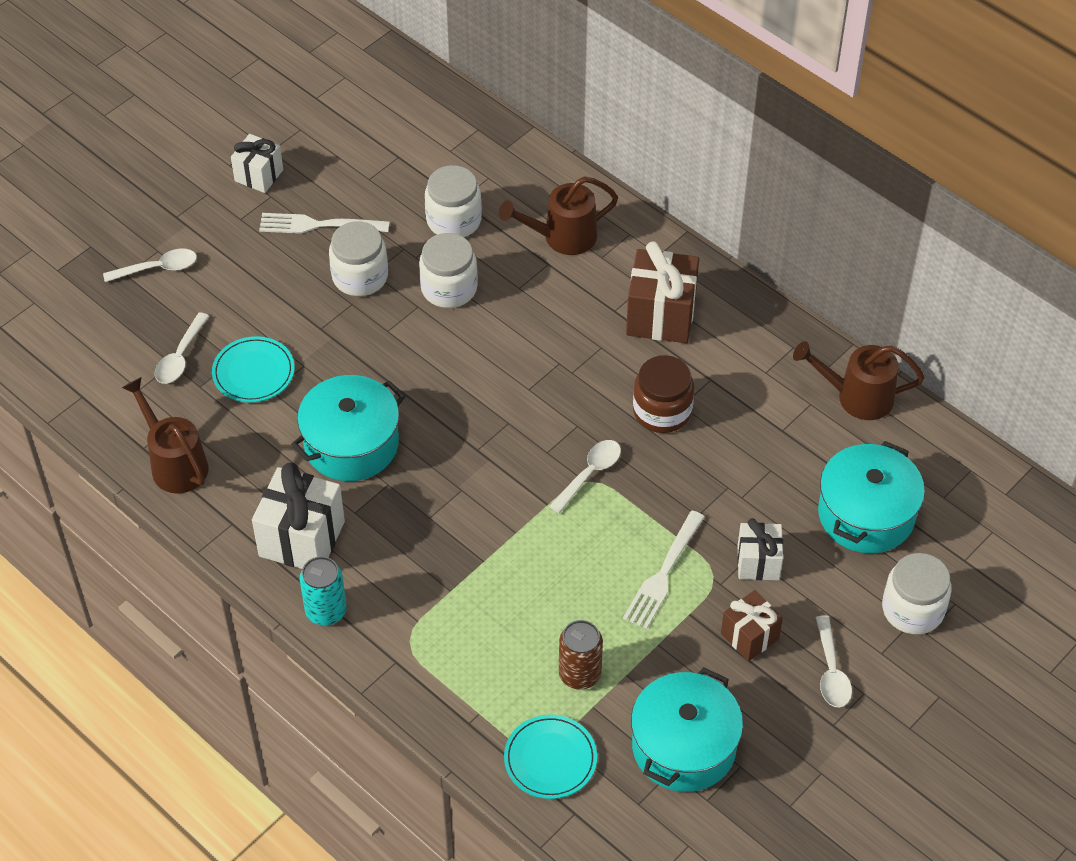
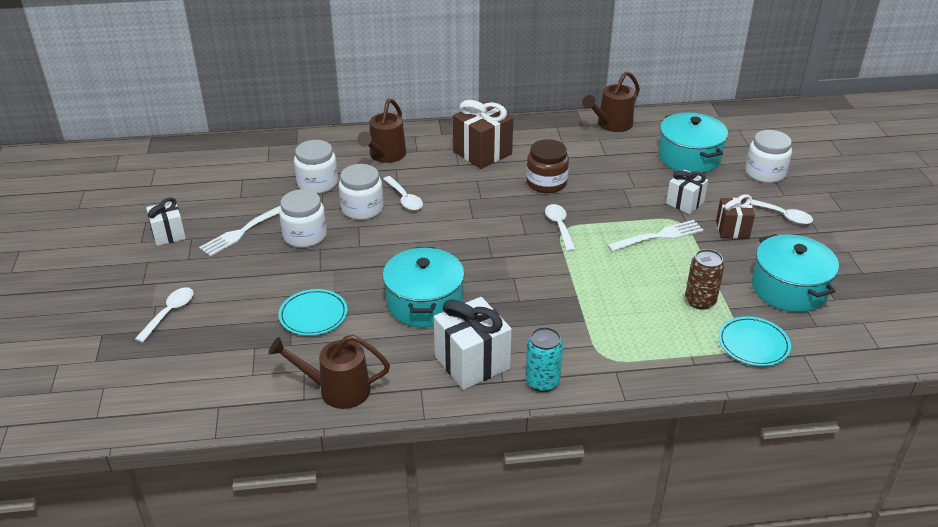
camera: 50 degrees left, 15 degrees down
white spoon [155,312,210,384] -> white spoon moved to [383,176,423,211]
white fork [623,511,705,629] -> white fork turned 90 degrees counterclockwise [607,220,703,251]

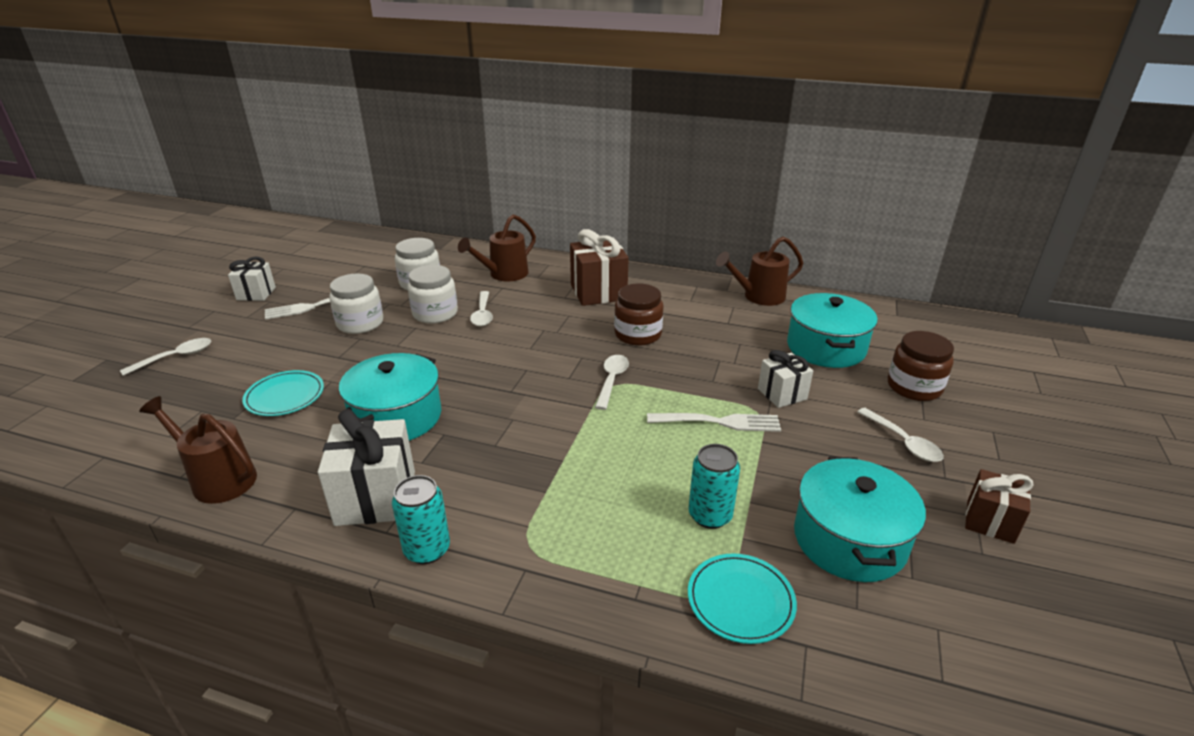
camera: 25 degrees right, 5 degrees down
brown can [685,249,724,310] -> turquoise can [688,444,740,529]
brown gift [716,194,755,238] -> brown gift moved to [965,469,1034,544]
white jar [745,130,792,183] -> brown jar [888,331,954,401]

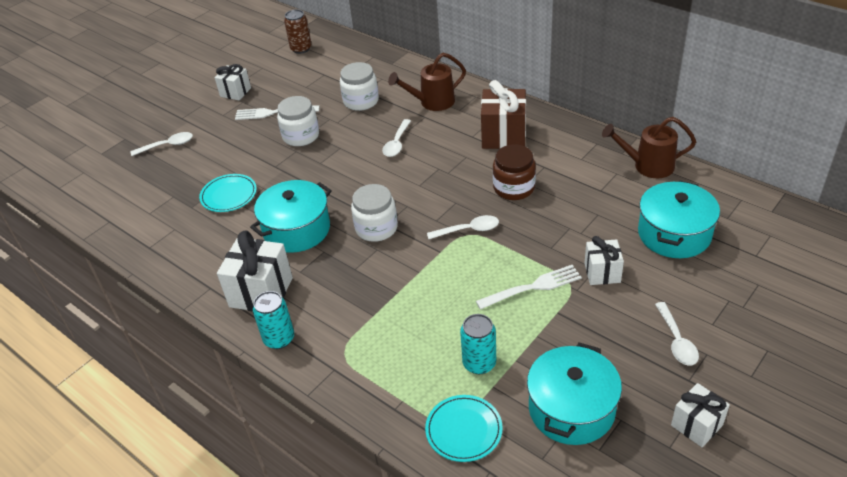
camera: 25 degrees right, 10 degrees up
brown watering can [139,396,257,504] -> none
white jar [408,265,458,324] -> white jar moved to [351,184,398,242]
white spoon [595,355,629,410] -> white spoon turned 45 degrees clockwise [427,215,499,239]
white fork [647,413,781,432] -> white fork turned 45 degrees counterclockwise [476,265,582,310]
brown jar [888,331,954,401] -> none
brown gift [965,469,1034,544] -> white gift [671,383,730,447]
none -> brown can [284,9,311,54]

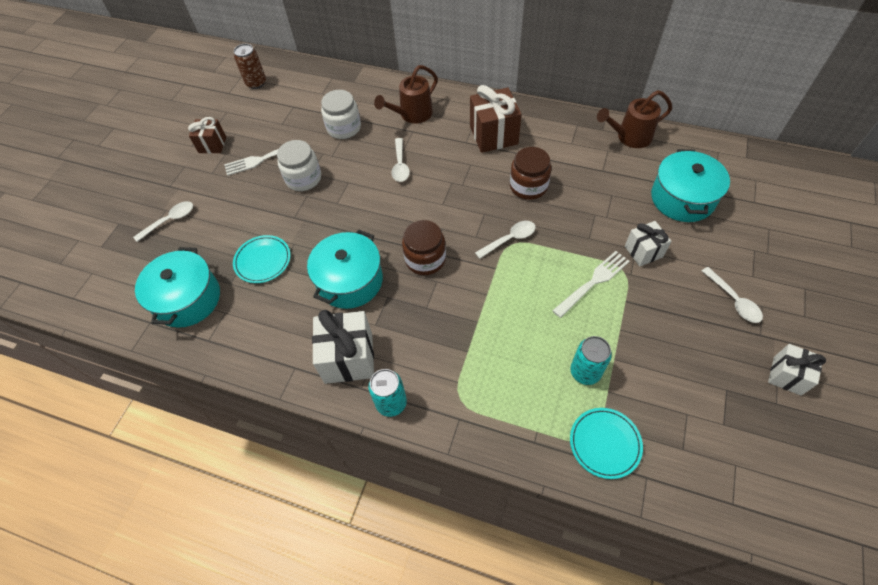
camera: 20 degrees left, 15 degrees up
white gift [215,64,251,100] -> brown gift [188,117,226,154]
white jar [351,184,398,242] -> brown jar [402,220,446,275]
turquoise pot [527,342,622,445] -> turquoise pot moved to [135,247,220,328]

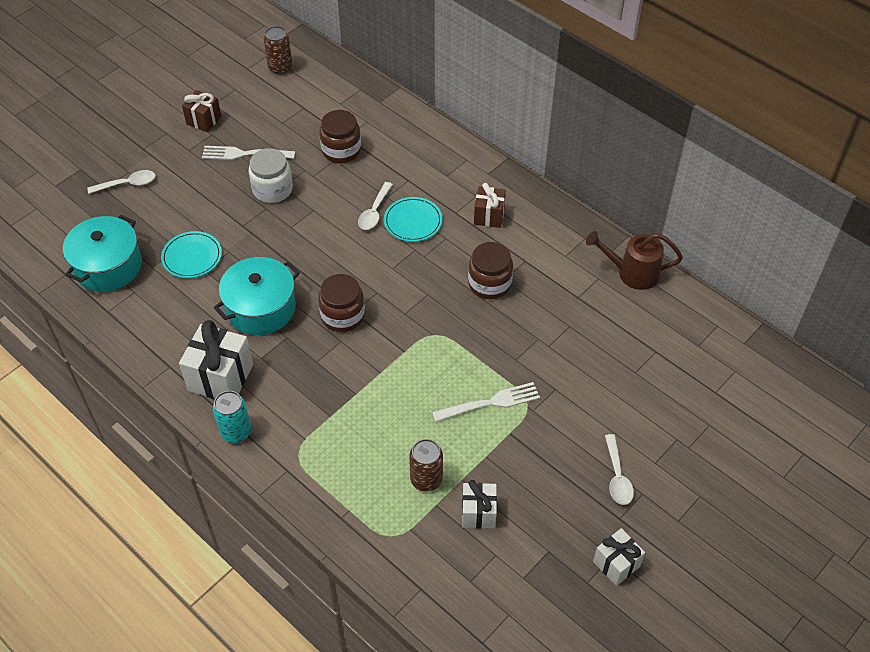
camera: 20 degrees right, 5 degrees down
white jar [321,90,361,139] -> brown jar [319,110,361,163]
brown watering can [374,65,438,123] -> none
brown gift [470,85,521,153] -> brown gift [474,183,506,228], size x0.61
white spoon [475,221,535,259] -> none
turquoise plate [570,408,643,479] -> turquoise plate moved to [384,197,442,242]
turquoise can [571,336,612,385] -> brown can [409,439,443,492]
white gift [625,221,672,267] -> white gift moved to [462,480,497,529]
turquoise pot [651,149,730,222] -> none

